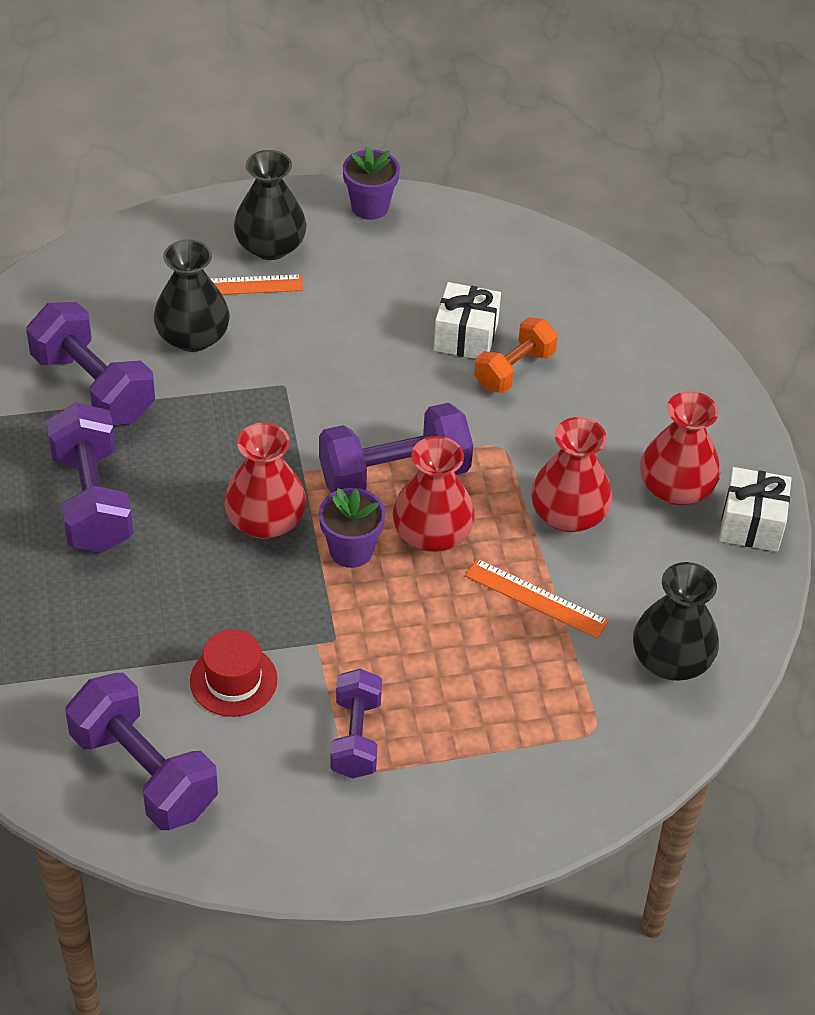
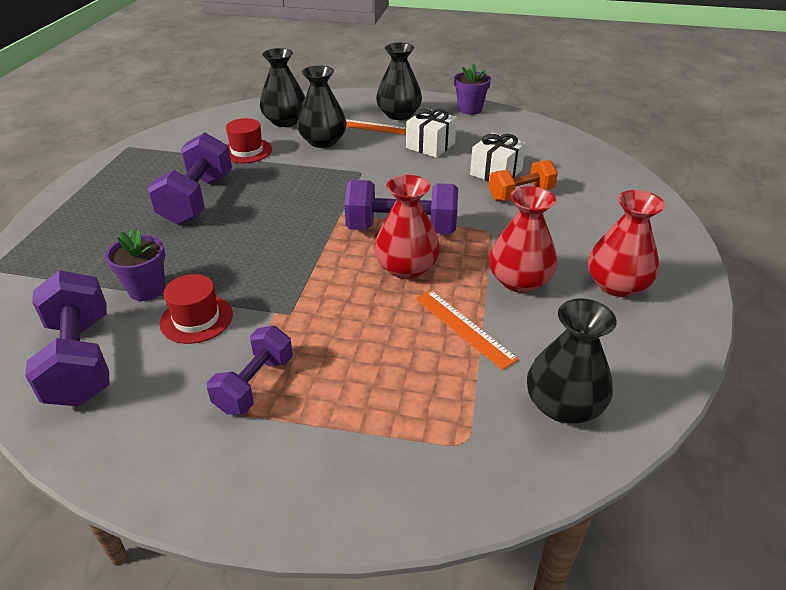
camera: 25 degrees right, 10 degrees down
purple dumbbell [26,302,155,425] -> red hat [226,118,272,163]
red vase [224,423,306,539] -> none
purple flower pot [319,488,386,568] -> purple flower pot moved to [105,229,165,301]
white gift [719,467,792,552] -> white gift moved to [406,108,457,158]
none -> black vase [260,48,305,127]

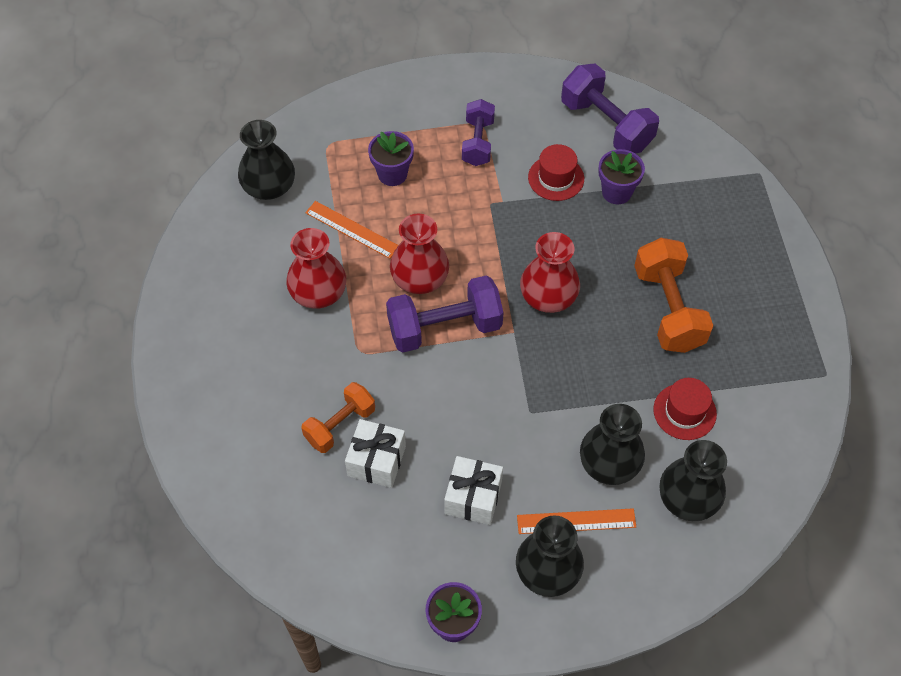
camera: 160 degrees right, 20 degrees up
purple dumbbell [148,132,232,225] -> orange dumbbell [634,238,714,353]
red vase [588,190,665,297] -> red vase moved to [520,232,580,313]
none -> purple flower pot [368,131,414,186]

